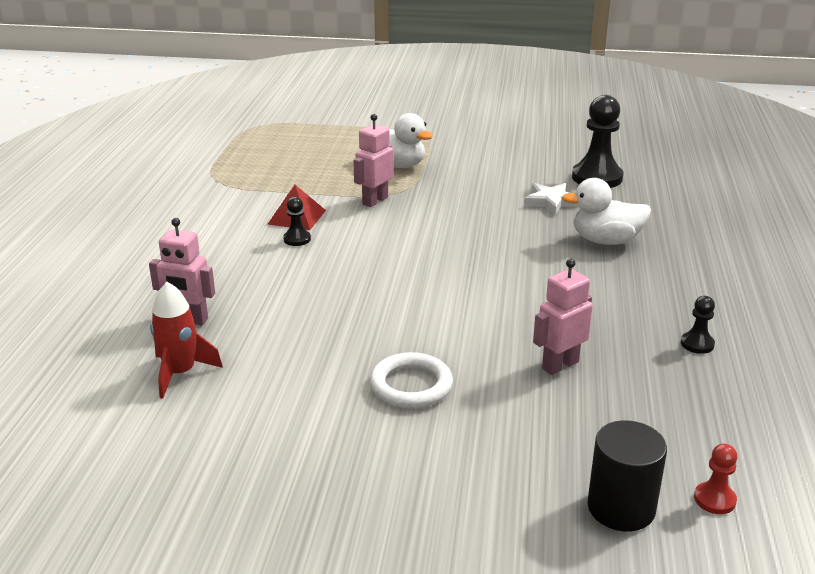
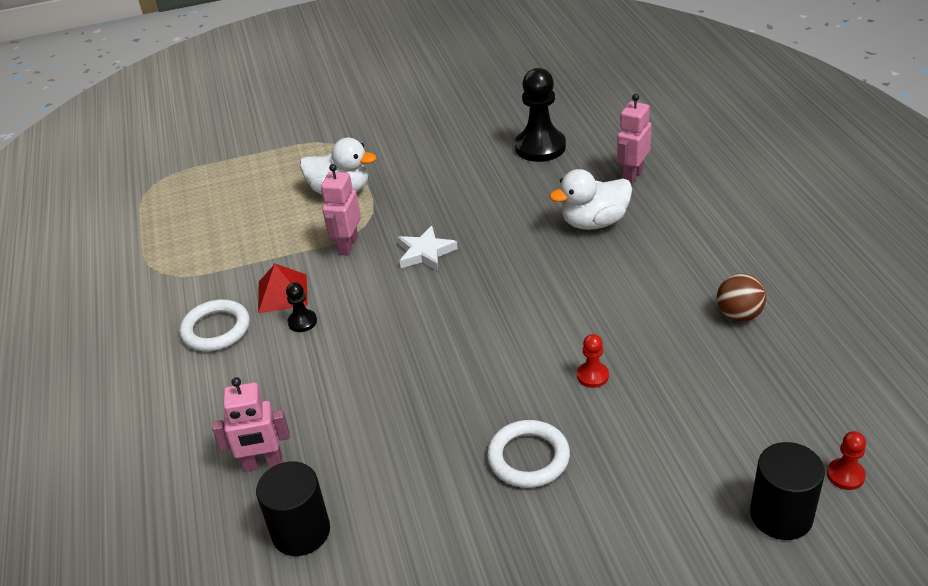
camera: 20 degrees left, 10 degrees up
red rocket [150,282,223,399] -> black cylinder [256,461,330,556]
white star [524,183,578,215] -> white star moved to [398,226,458,271]
pink robot [533,259,593,375] -> pink robot moved to [617,94,652,184]
black pawn [681,296,715,354] -> brown ball [717,274,766,321]
none -> white ring [180,299,250,351]
none -> red pawn [577,334,609,388]

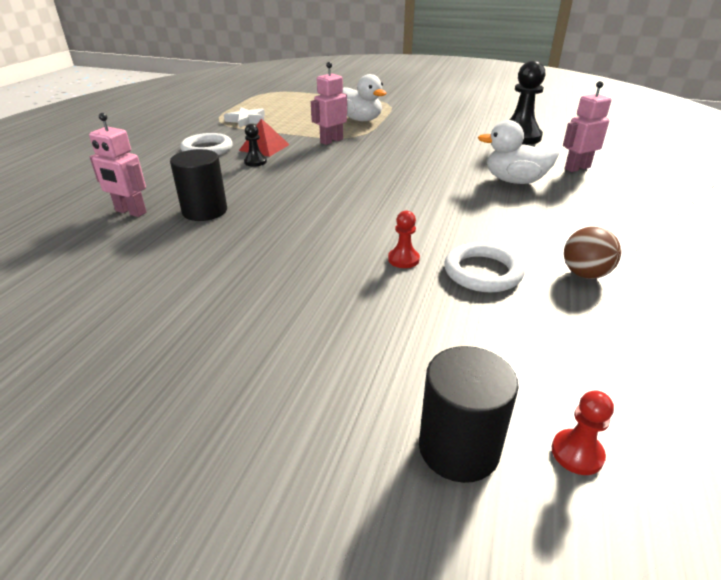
camera: 30 degrees right, 5 degrees down
black cylinder [256,461,330,556] -> black cylinder moved to [170,149,227,221]
white star [398,226,458,271] -> white star moved to [224,107,265,127]
white ring [487,420,570,488] -> white ring moved to [444,242,525,292]

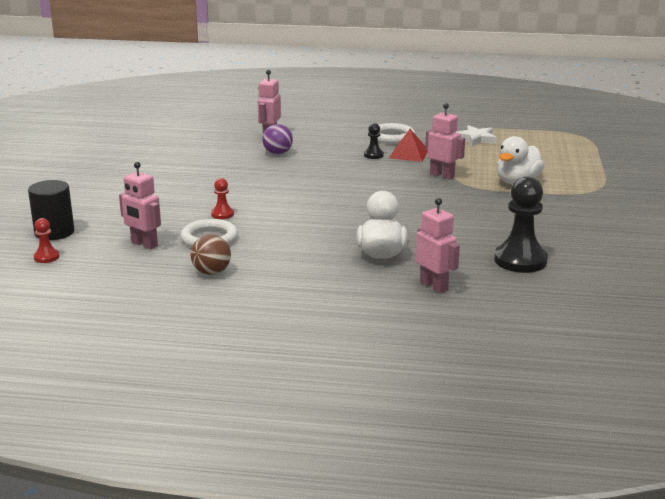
camera: 80 degrees right, 10 degrees down
black cylinder [170,149,227,221] -> purple ball [262,124,293,155]
none -> pink robot [119,162,161,249]

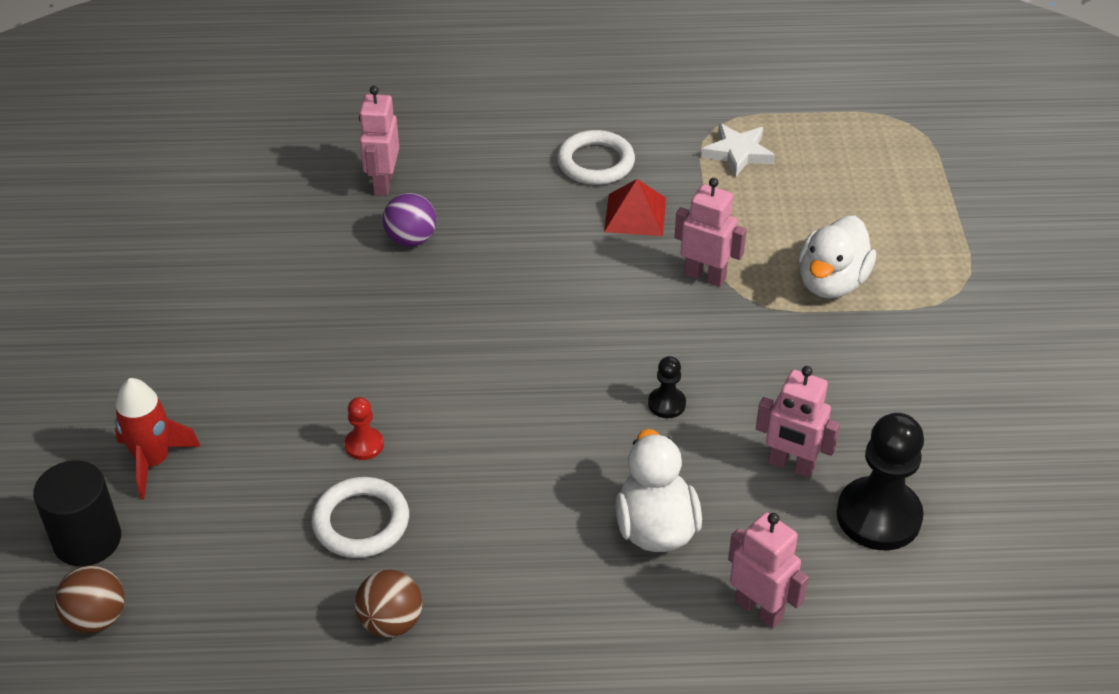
camera: 10 degrees left, 20 degrees up
red pawn [33,218,59,263] -> brown ball [54,565,125,633]
pink robot [119,162,161,249] -> pink robot moved to [756,366,840,477]
black pawn [364,123,384,159] -> black pawn moved to [648,356,686,418]
none -> red rocket [115,378,201,499]

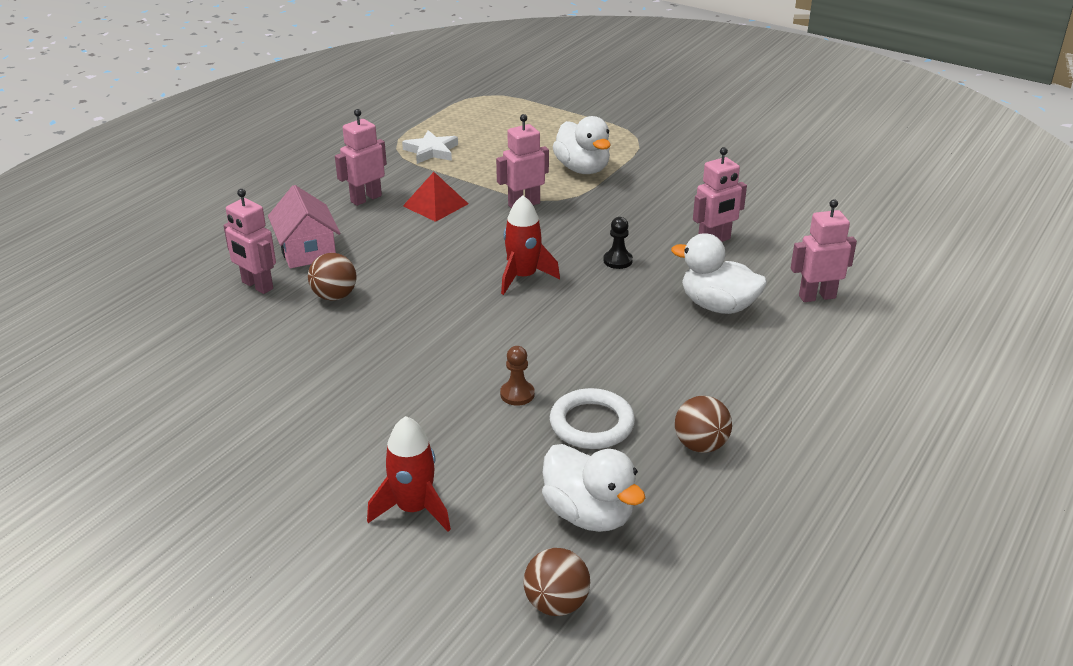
camera: 55 degrees left, 10 degrees down
black cylinder [33,460,121,566] -> none
red pawn [345,397,384,460] -> brown pawn [500,346,535,406]
purple ball [382,193,436,247] -> brown ball [308,253,357,301]
white ring [557,130,635,185] -> pink robot [335,109,387,206]
black pawn [837,413,924,550] -> none
none -> pink house [268,185,340,268]
none -> red rocket [501,195,560,295]
none -> white duck [542,444,645,532]

